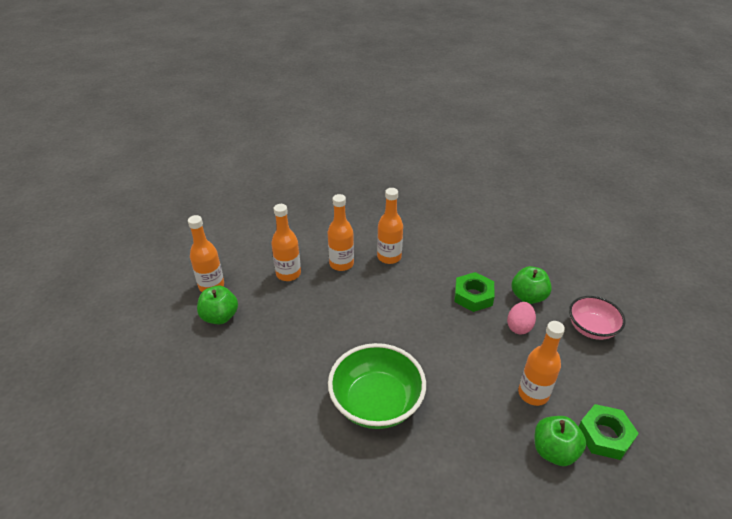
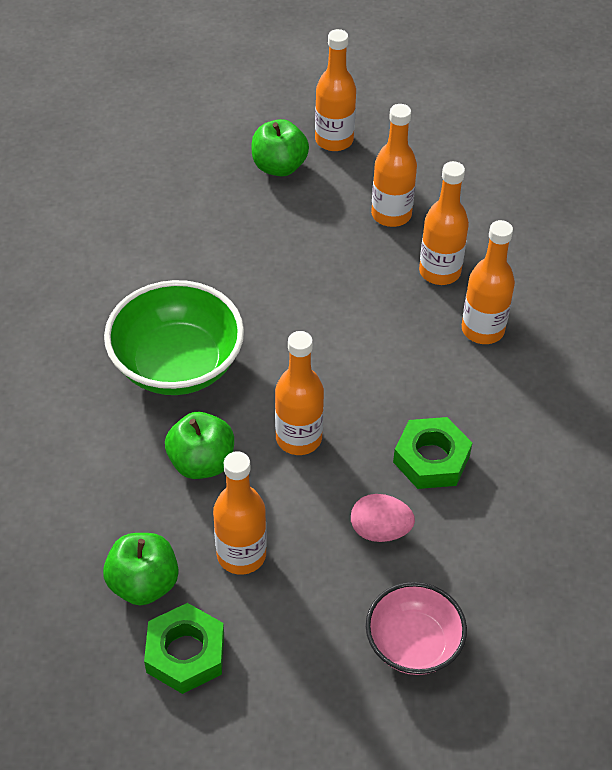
camera: 75 degrees right, 10 degrees up
green apple [512,266,552,304] -> green apple moved to [165,412,234,479]
none -> orange bottle [275,331,324,455]

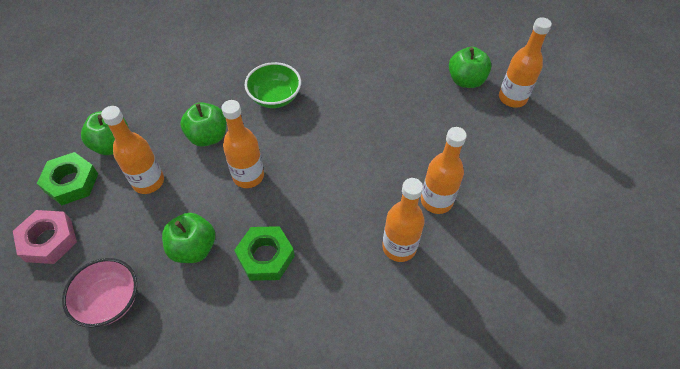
camera: 65 degrees right, 5 degrees up
green bowl [104,280,244,395] -> green bowl [245,62,301,108], size x0.63
pink egg [351,494,415,542] -> green apple [162,213,215,263]
orange bottle [371,104,417,227] -> none
none -> pink nut [13,210,77,264]

